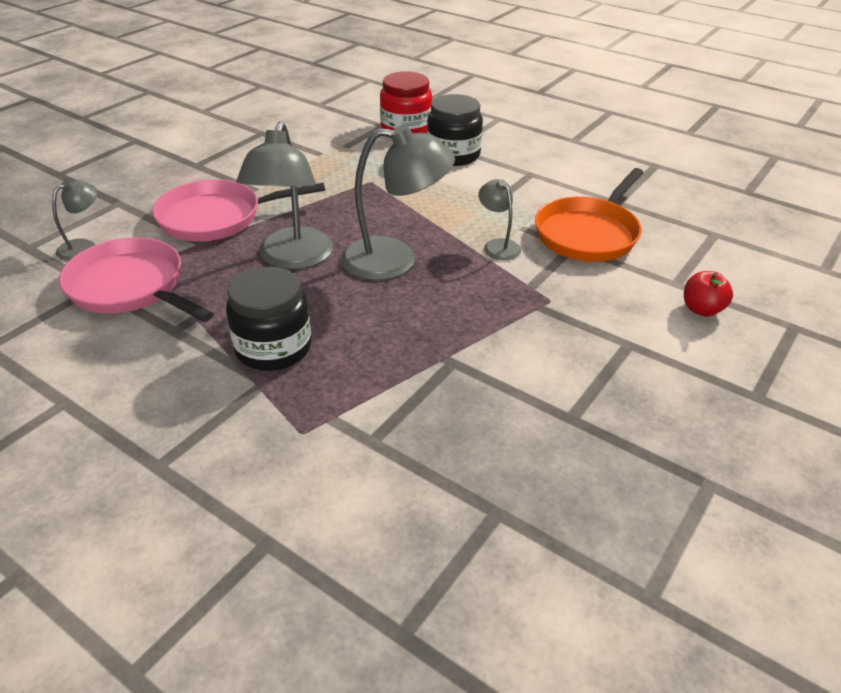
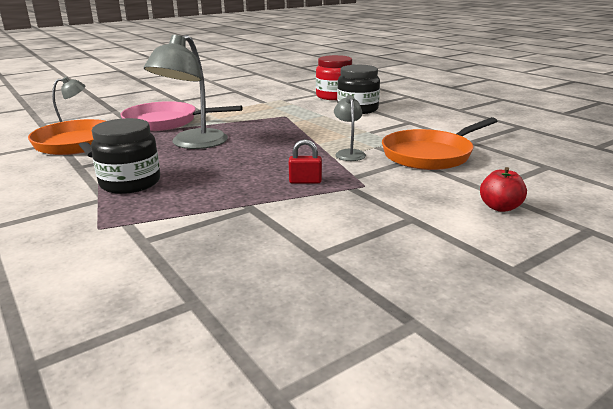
camera: 20 degrees right, 15 degrees down
pink pan [59,237,214,322] -> orange pan [28,119,105,157]
grey lamp [341,124,455,280] -> none
none -> red padlock [289,139,322,183]

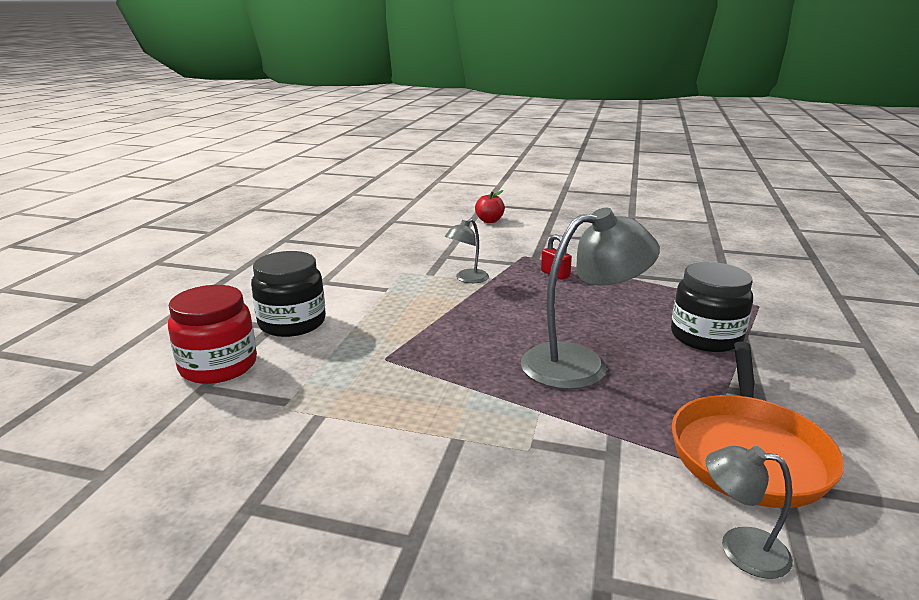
camera: 130 degrees left, 0 degrees up
pink pan [121,101,242,131] -> none
orange pan [382,117,497,170] -> none

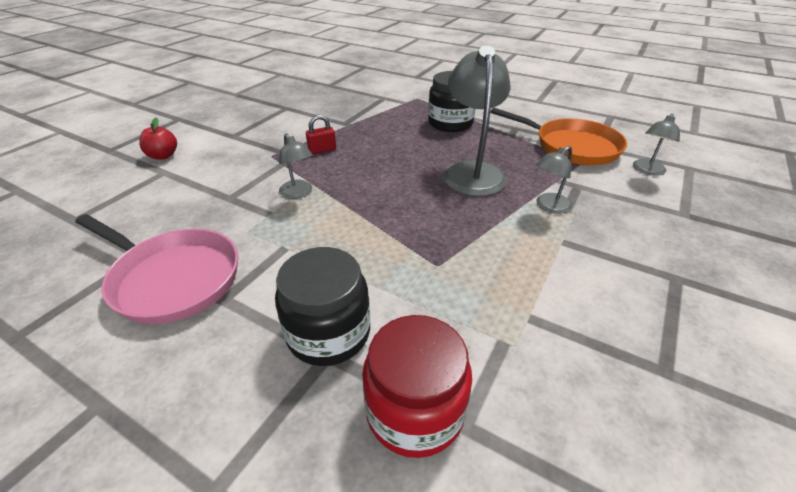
camera: 75 degrees left, 15 degrees up
none -> pink pan [75,214,238,324]
none -> grey lamp [536,146,572,214]

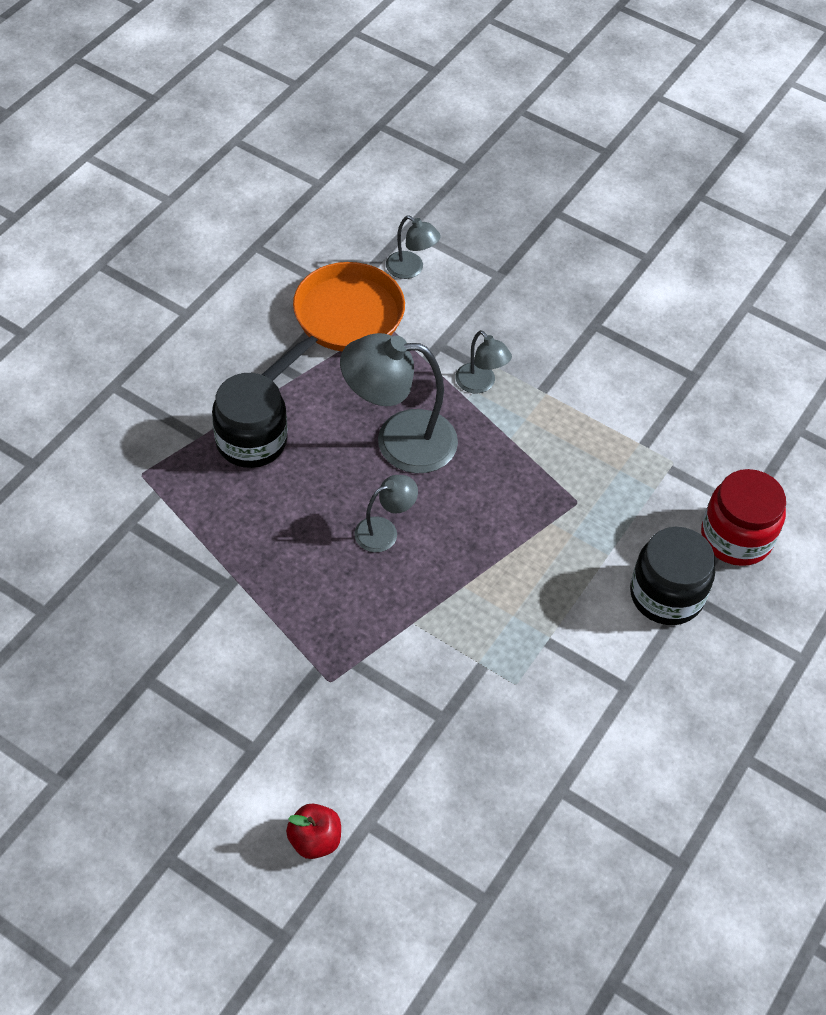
camera: 90 degrees left, 15 degrees up
pink pan [75,214,238,324] -> none
grey lamp [279,134,313,199] -> grey lamp moved to [354,475,418,552]
red padlock [306,115,336,154] -> none

